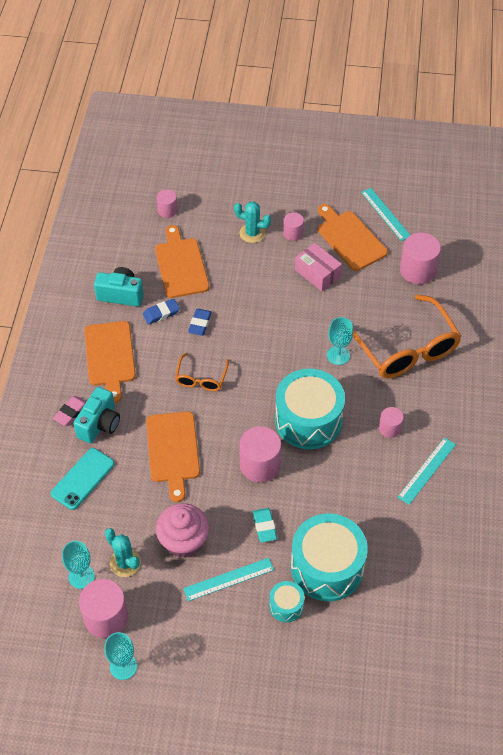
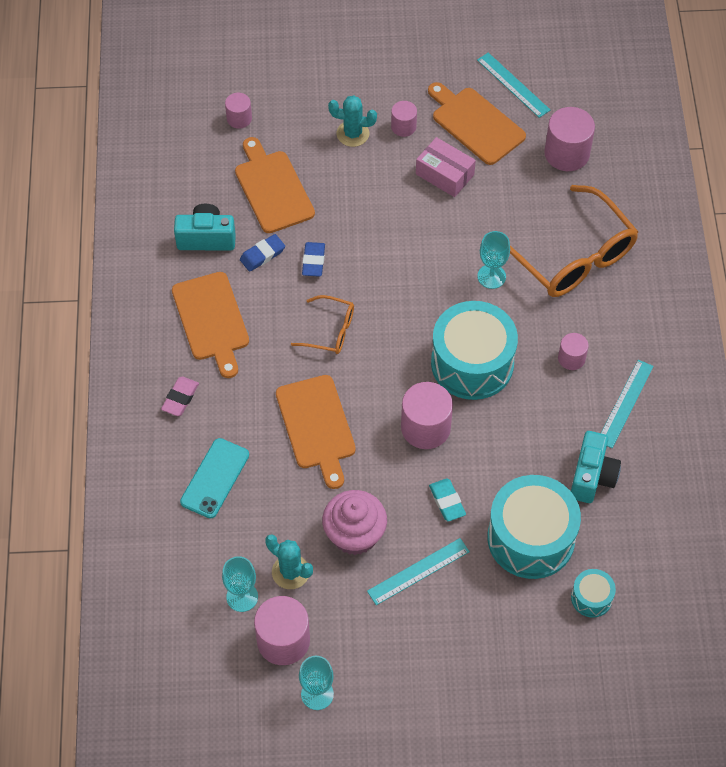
camera: 10 degrees left, 5 degrees up
turquoise camera [73,387,120,443] -> turquoise camera moved to [571,431,621,503]
orange glasses [175,353,229,391] -> orange glasses turned 75 degrees counterclockwise [291,295,354,354]
turquoise drum [269,581,305,622] -> turquoise drum moved to [571,569,616,618]

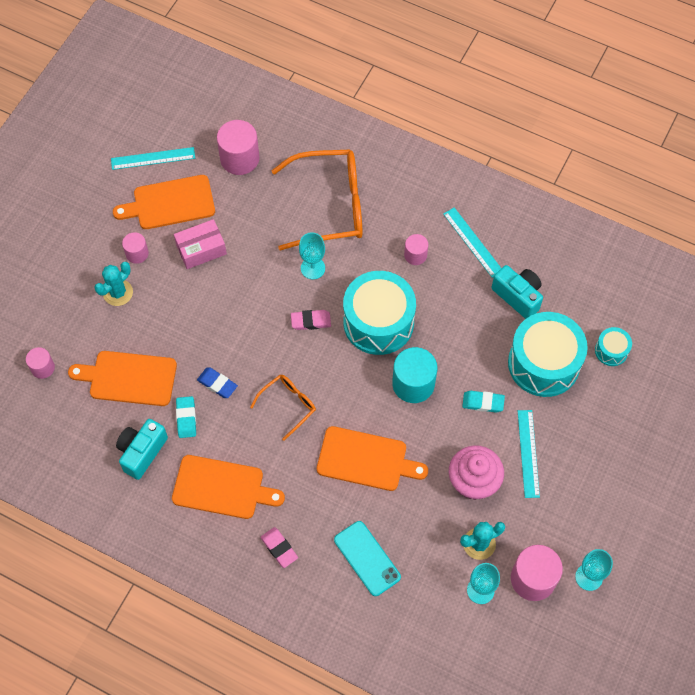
camera: 60 degrees left, 5 degrees up
blue eraser [240,234,285,272] -> turquoise eraser [176,396,196,438]
pink cylinder [401,382,453,449] -> turquoise cylinder [392,347,437,403]
none -> pink eraser [291,310,331,330]

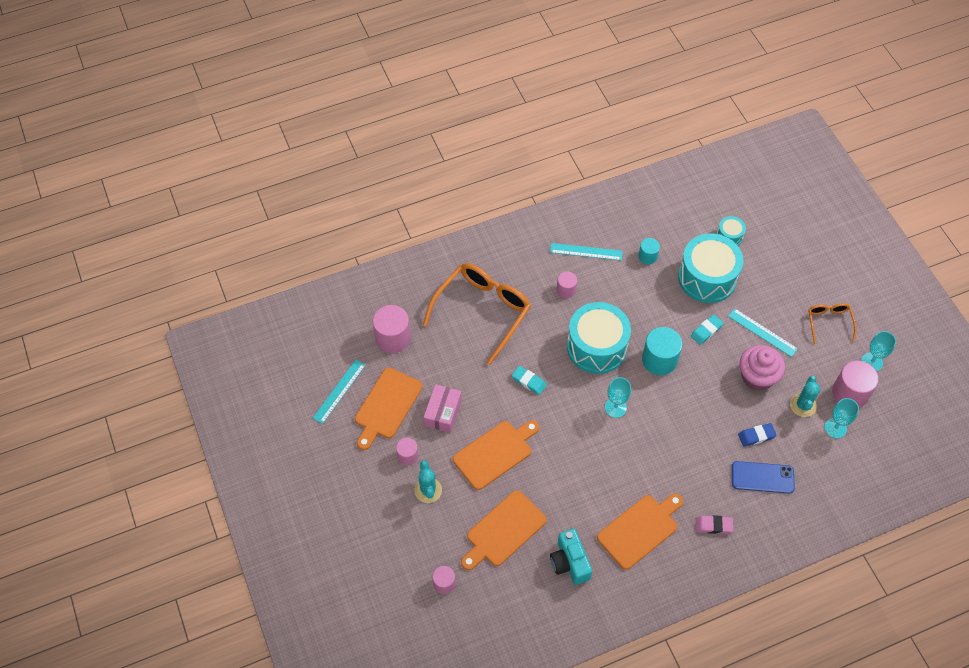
camera: 50 degrees left, 5 degrees down
turquoise eraser [176,396,196,438] -> turquoise eraser moved to [512,366,547,395]
blue eraser [197,367,238,398] -> blue eraser moved to [738,423,777,447]
orange glasses [250,375,316,441] -> orange glasses moved to [808,303,857,344]
pink eraser [291,310,331,330] -> none
turquoise goblet [299,232,325,279] -> turquoise goblet moved to [605,377,631,418]
orange cutting board [317,426,428,491] -> orange cutting board moved to [453,420,539,490]
turquoise phone [334,521,401,596] -> blue phone [732,461,795,494]
turquoise camera [492,265,543,319] -> turquoise cylinder [638,238,660,264]

